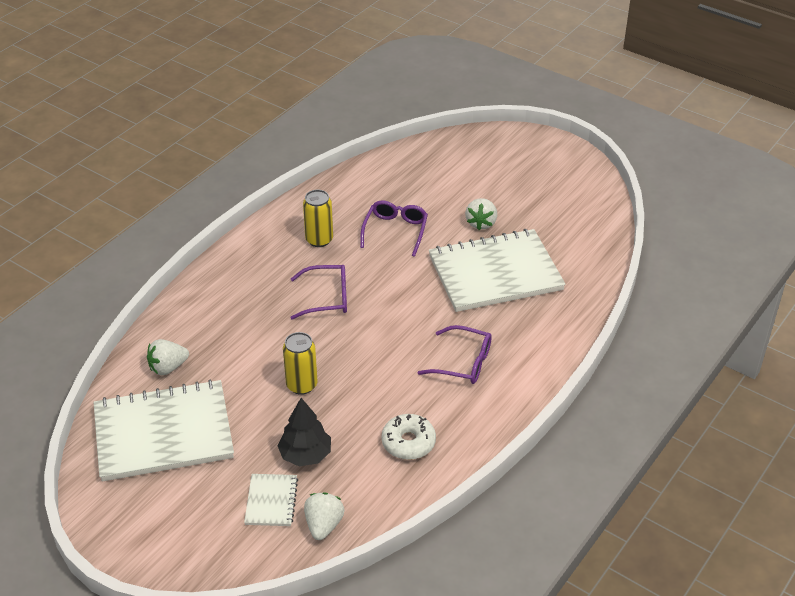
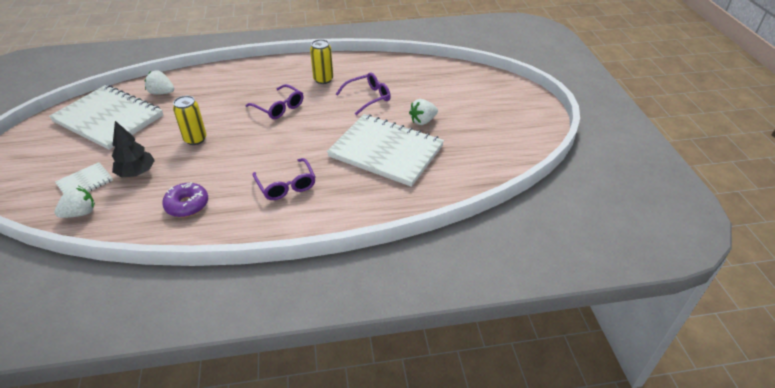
camera: 45 degrees right, 0 degrees up
white donut [381,414,436,460] -> purple donut [162,182,208,217]

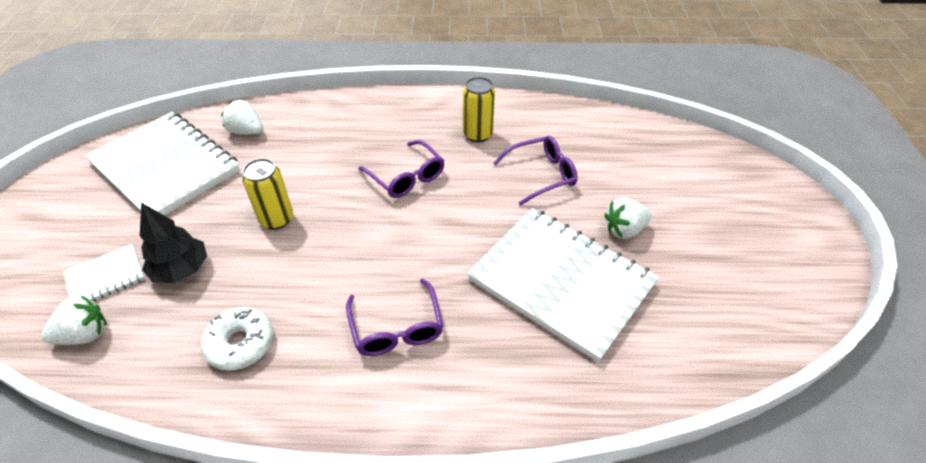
camera: 10 degrees right, 5 degrees up
purple donut [162,182,208,217] -> white donut [201,307,273,371]

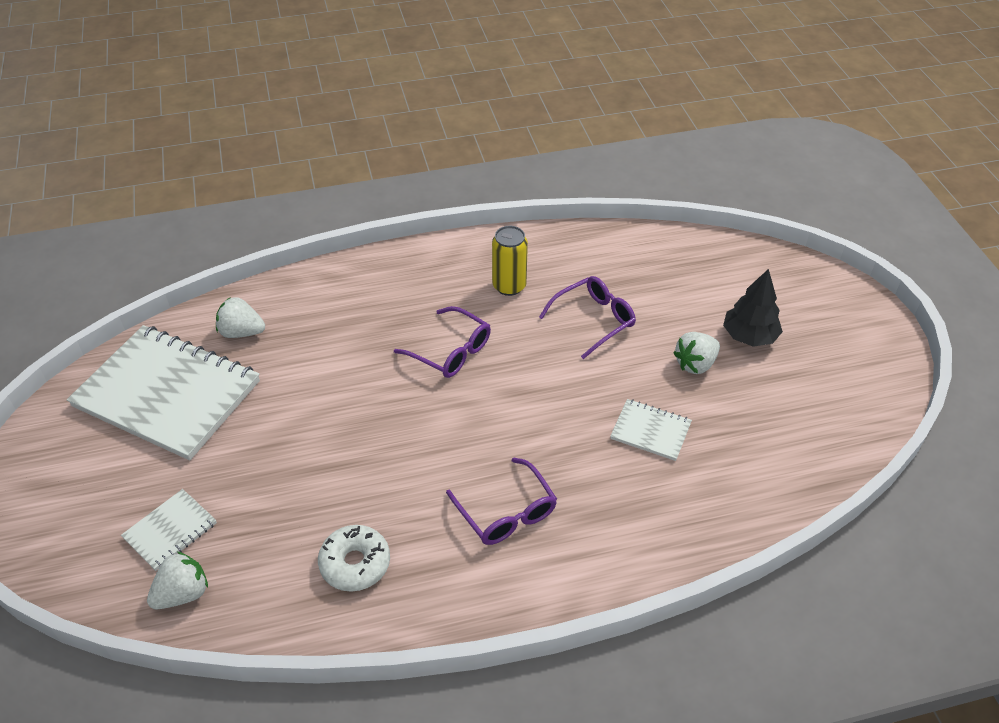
camera: 15 degrees left, 0 degrees up
black tree [140,203,207,283] -> black tree moved to [723,269,783,347]
yellow can [242,158,293,230] -> none
white notebook [467,208,659,362] -> white notebook [610,399,692,461], size x0.45

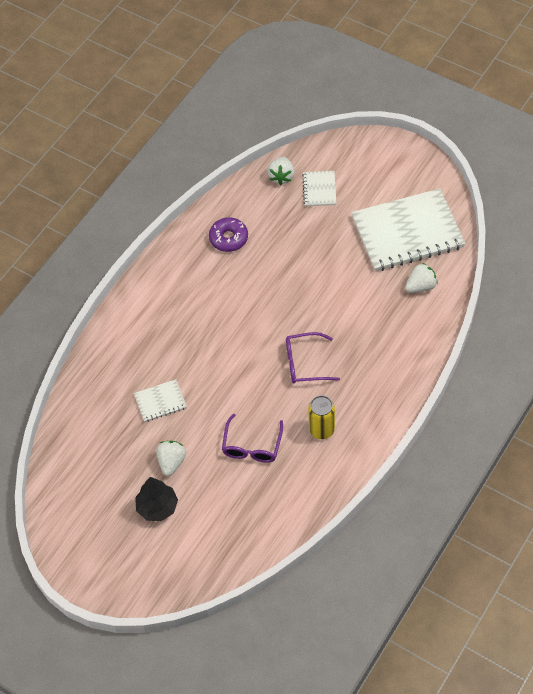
camera: 140 degrees right, 10 degrees up
white donut [318,525,390,592] -> purple donut [209,217,248,252]
purple glasses [446,457,557,545] -> none

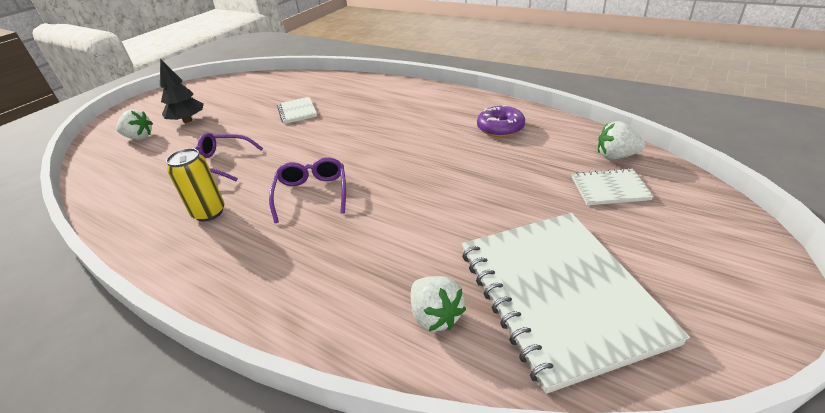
camera: 90 degrees right, 20 degrees down
white strawberry [156,441,186,476] -> white strawberry moved to [116,109,153,140]

